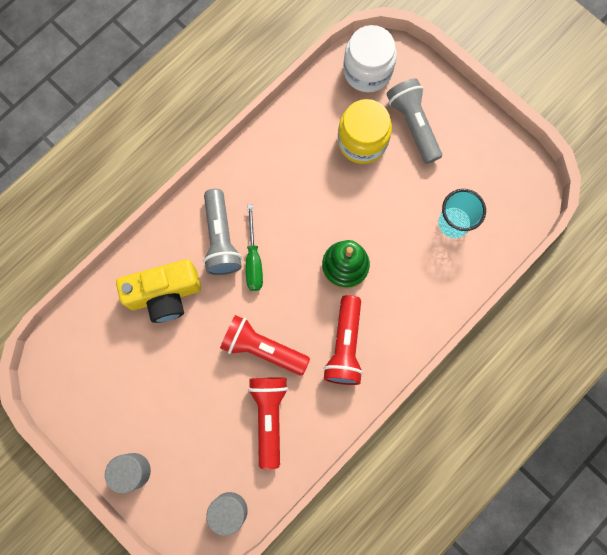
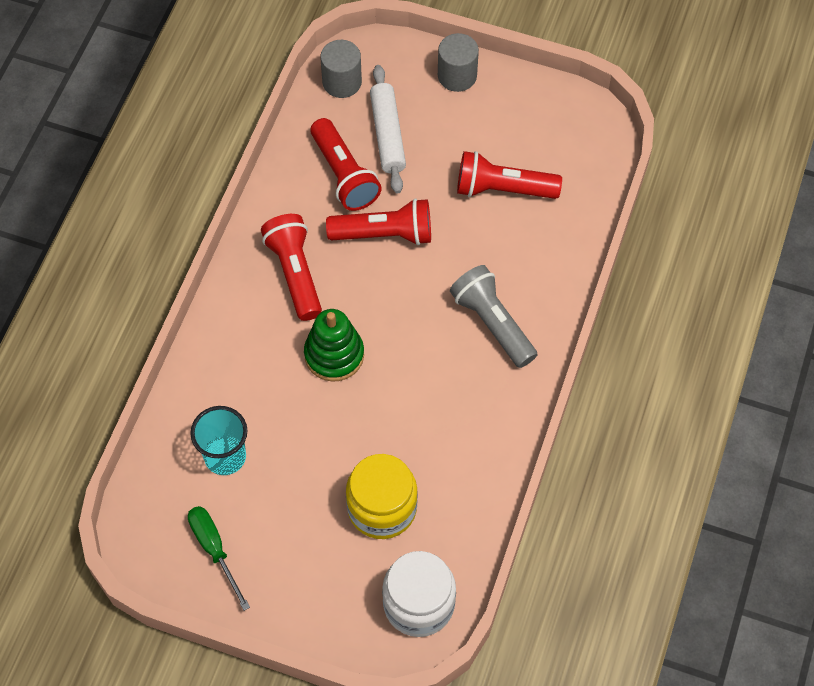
camera: 155 degrees right, 15 degrees down
yellow camera [116,259,201,323] -> none
green screwdriver [246,205,263,291] -> green screwdriver moved to [188,506,250,611]
grey flashlight [386,78,442,164] -> none
none -> white rolling pin [370,65,406,193]
none -> red flashlight [457,151,562,199]

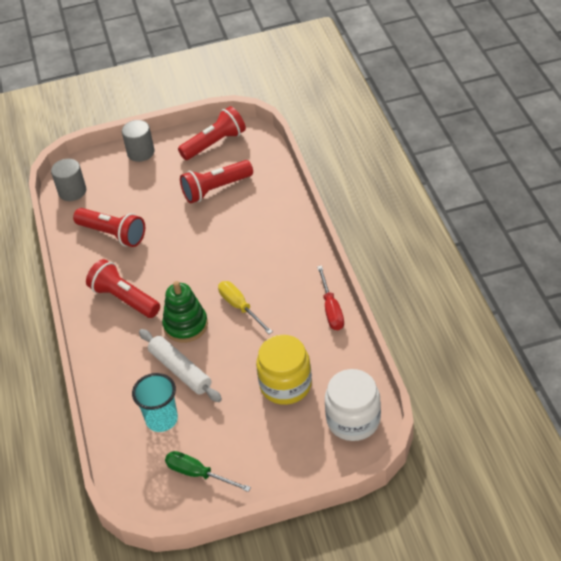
camera: 30 degrees left, 15 degrees down
red flashlight [326,198,431,245] -> red flashlight moved to [178,106,246,160]
white rolling pin [370,65,406,193] -> white rolling pin moved to [139,329,222,402]
grey flashlight [450,265,537,368] -> none
none -> yellow screwdriver [218,281,273,334]
none -> red screwdriver [317,265,344,330]

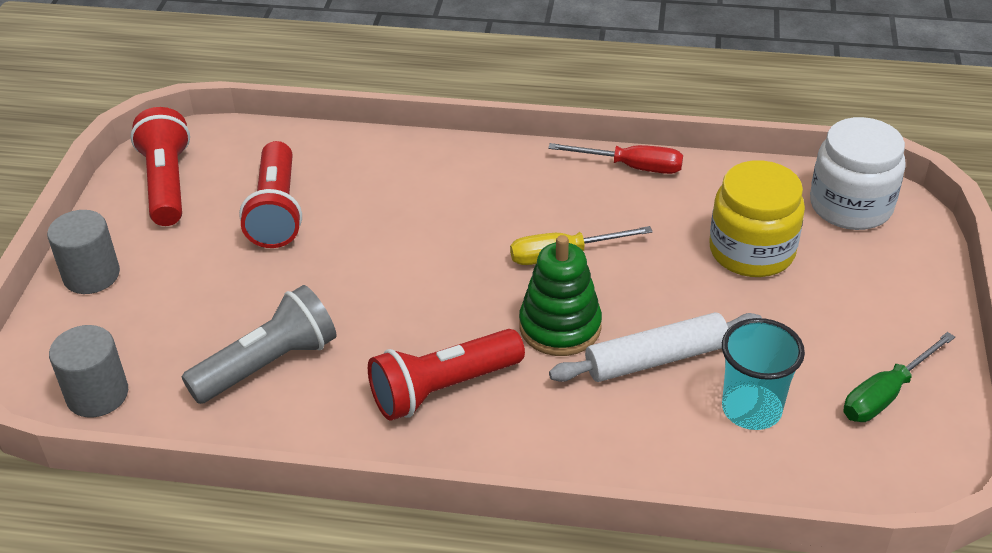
camera: 70 degrees left, 5 degrees down
red flashlight [73,208,145,247] -> grey flashlight [182,285,336,404]

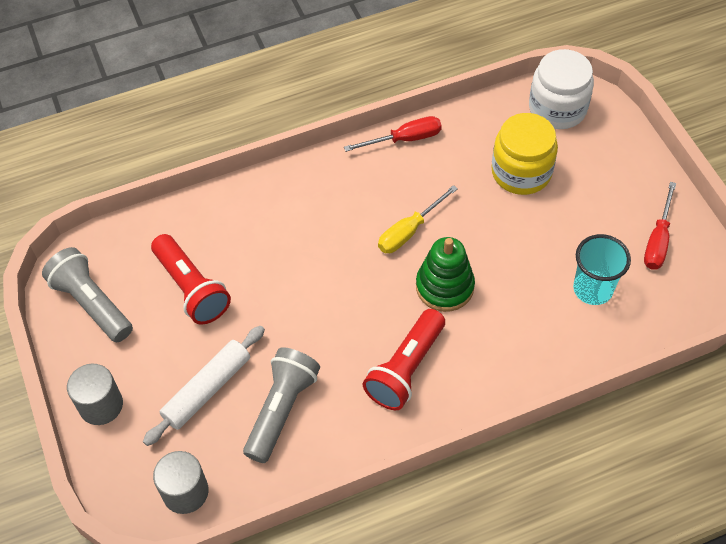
camera: 30 degrees left, 15 degrees up
red flashlight [130,107,190,226] -> grey flashlight [42,247,133,342]
white rolling pin [549,312,762,382] -> white rolling pin moved to [143,326,265,446]
green screwdriver [843,332,955,422] -> red screwdriver [644,182,676,270]

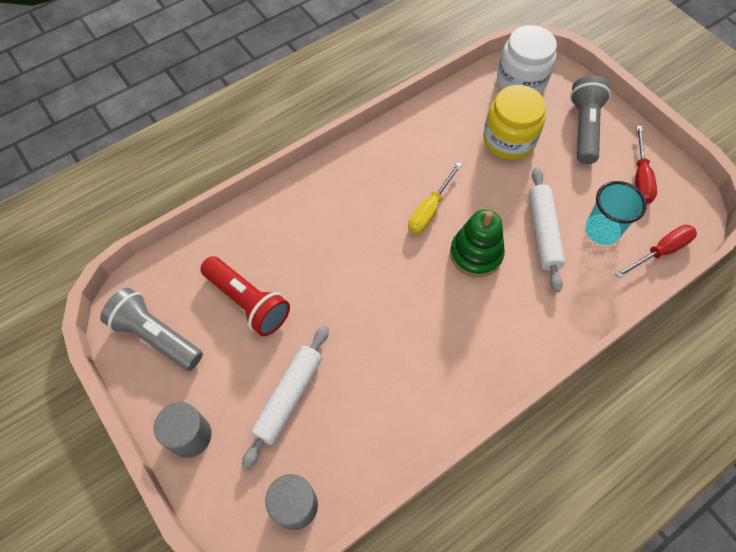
camera: 15 degrees left, 5 degrees up
grey flashlight [243,347,320,463] -> grey flashlight moved to [570,76,611,164]
red screwdriver [344,116,442,152] -> red screwdriver moved to [615,225,697,278]
red flashlight [363,309,445,410] -> none
none -> white rolling pin [529,167,565,292]

